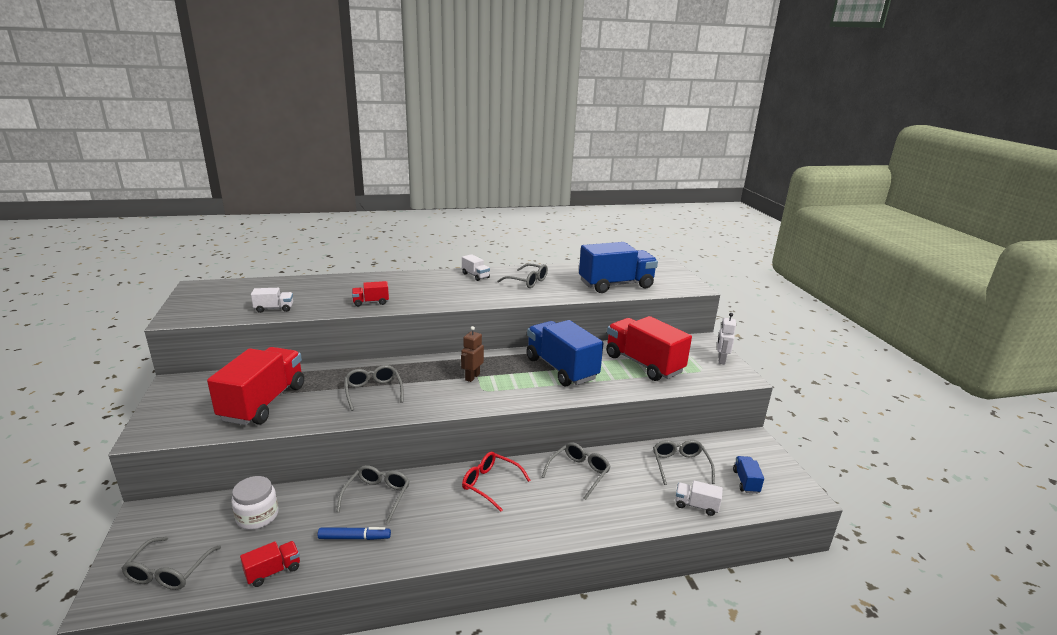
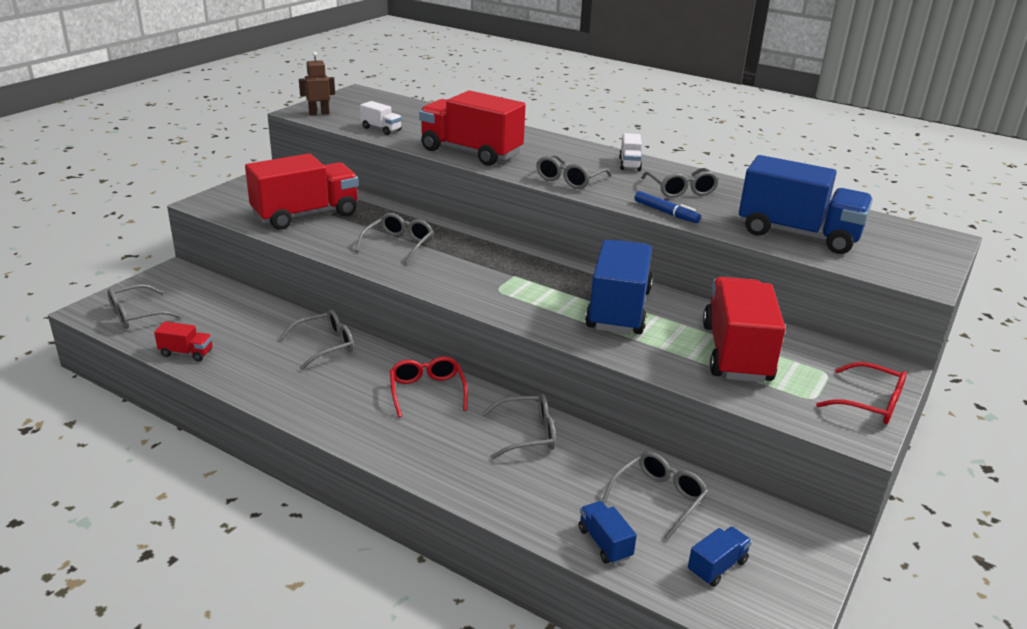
camera: 45 degrees right, 5 degrees up
white jar [231,476,279,529] -> none
blue marker [318,527,391,540] -> blue marker moved to [634,191,701,223]
red truck [352,281,389,307] -> red truck [419,90,526,166], size x2.29
brown robot [461,326,484,382] -> brown robot moved to [299,52,335,115]
white truck [675,481,723,516] -> blue truck [579,501,637,564]
white robot [717,313,736,365] -> red glasses [816,362,907,424]
none -> grey glasses [536,154,612,189]

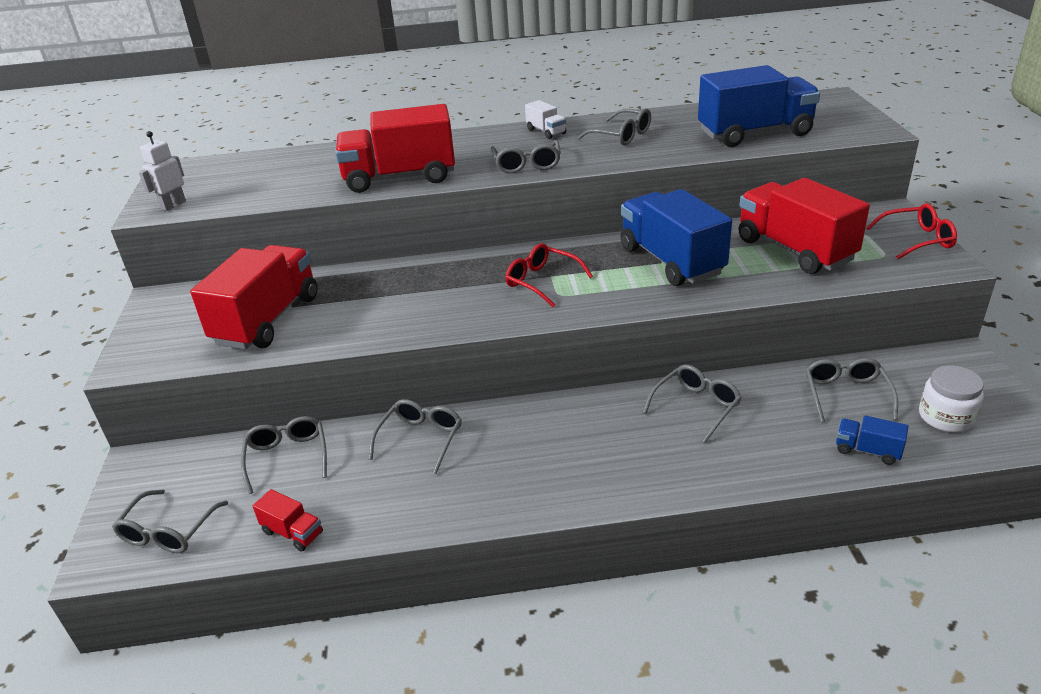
camera: 35 degrees left, 5 degrees up
red truck [154,321,213,361] -> red truck turned 60 degrees clockwise [253,489,323,552]
brown robot [299,52,335,115] -> white robot [139,131,186,211]
grey glasses [355,213,433,265] -> grey glasses moved to [241,416,327,494]
white truck [360,101,402,135] -> none
red glasses [390,356,468,418] -> red glasses moved to [505,243,593,307]
blue marker [634,191,701,223] -> none
blue truck [688,527,752,587] -> white jar [919,365,984,432]

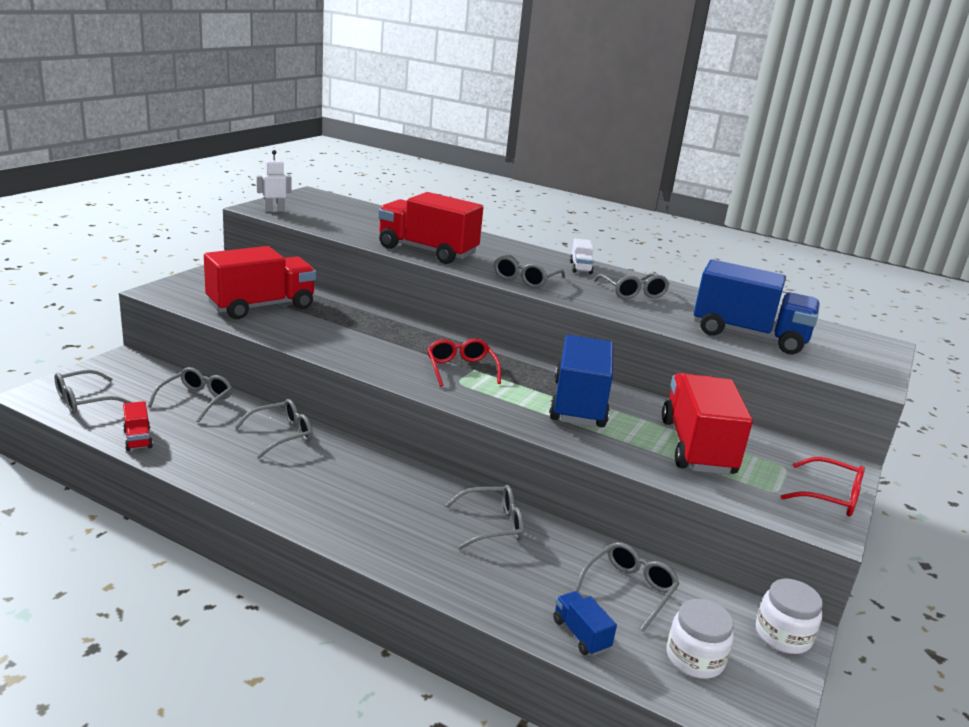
camera: 30 degrees right, 10 degrees down
none -> white jar [756,579,823,654]

